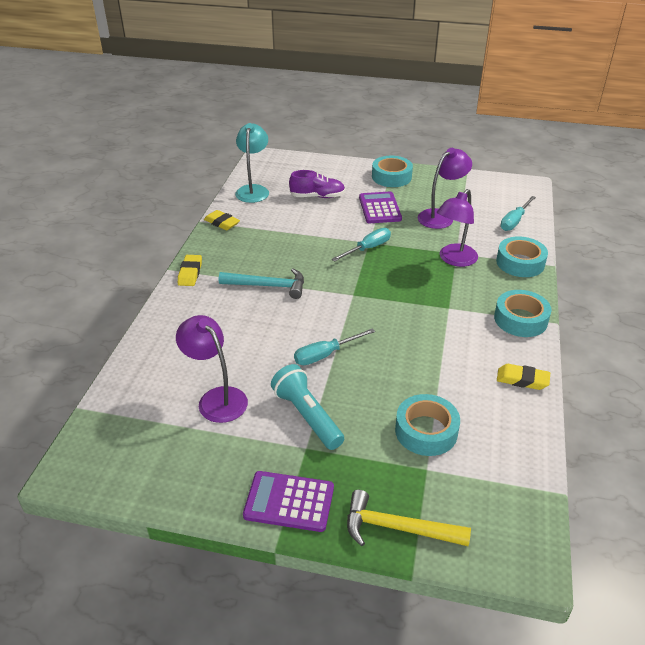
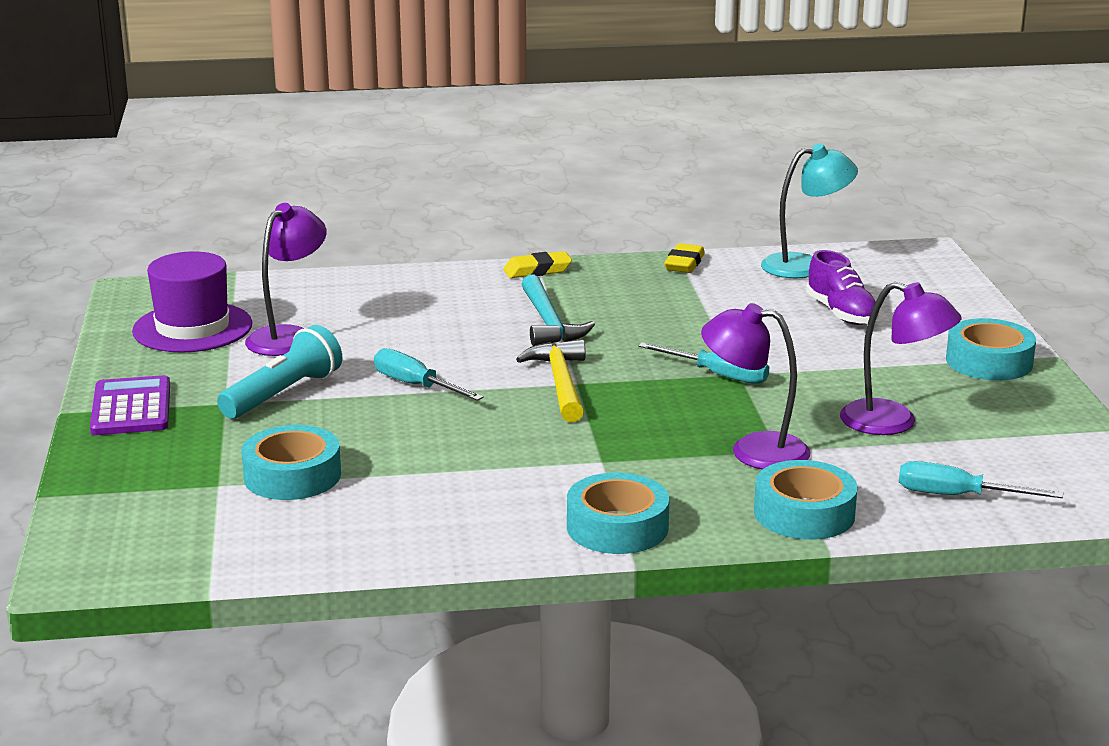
camera: 70 degrees right, 15 degrees down
yellow hammer [347,490,471,546] -> yellow hammer moved to [516,339,586,422]
purple calculator [359,192,402,223] -> none
yellow eraser [497,364,550,390] -> none
none -> purple hat [132,251,252,352]

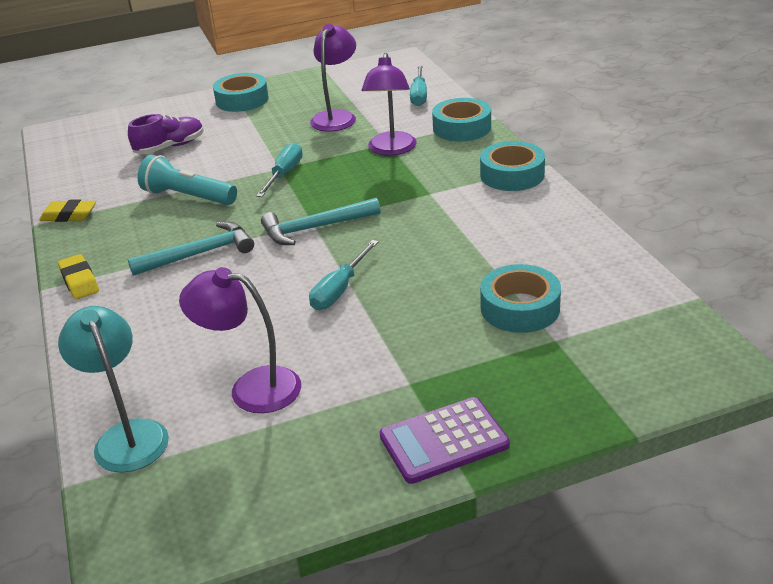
camera: 100 degrees left, 10 degrees up
purple hat [132,251,252,352] -> none
turquoise flashlight [217,325,342,419] -> turquoise flashlight moved to [138,155,237,205]
yellow hammer [516,339,586,422] -> turquoise hammer [261,198,381,245]
turquoise lamp [761,144,858,278] -> turquoise lamp moved to [58,306,169,473]

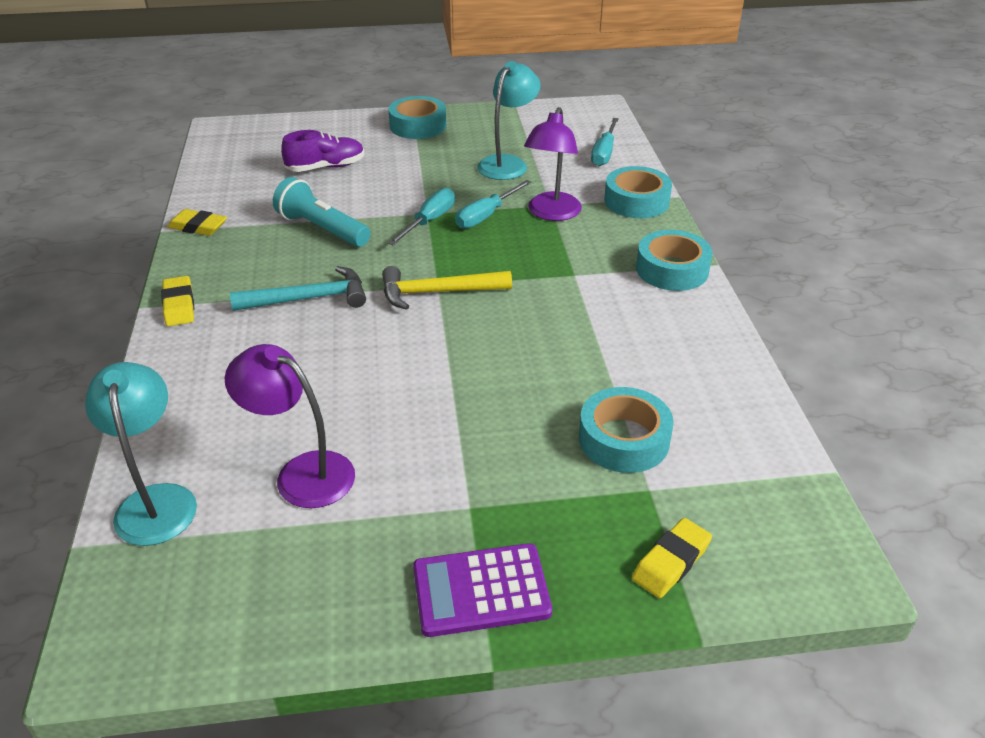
camera: 10 degrees right, 5 degrees up
turquoise hammer [261,198,381,245] -> yellow hammer [382,266,512,310]
turquoise screwdriver [309,240,379,310] -> turquoise screwdriver moved to [455,180,532,229]
purple lamp [310,24,356,132] -> turquoise lamp [477,61,541,180]
none -> yellow eraser [632,518,712,598]

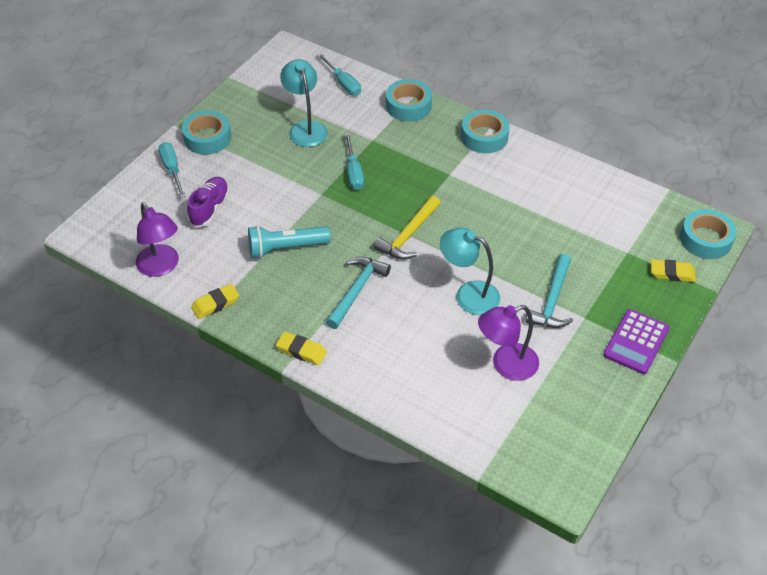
camera: 50 degrees left, 10 degrees up
turquoise lamp [85,362,197,546] -> turquoise lamp moved to [440,227,500,315]
turquoise screwdriver [388,188,455,246] -> turquoise screwdriver moved to [159,142,186,198]
purple lamp [524,107,582,221] -> purple lamp moved to [136,202,179,277]
turquoise tape [579,387,673,473] -> turquoise tape moved to [680,209,736,259]
yellow eraser [632,518,712,598] -> yellow eraser turned 75 degrees counterclockwise [651,259,696,282]
none -> turquoise hammer [525,254,573,328]

